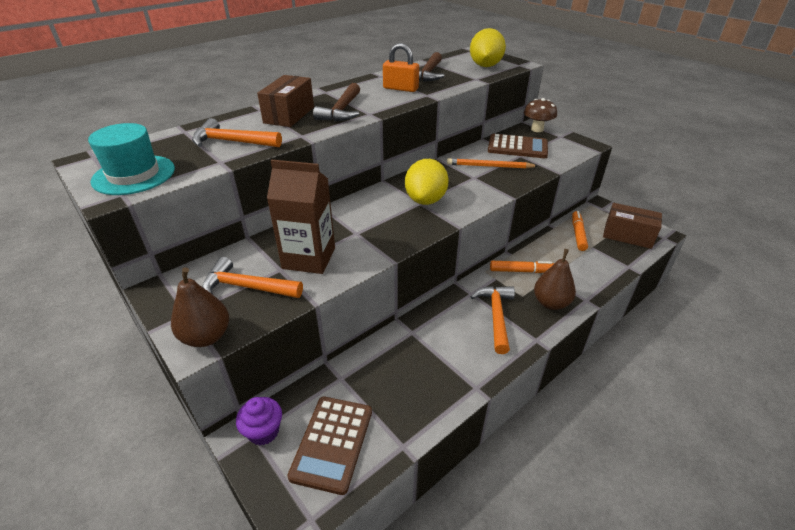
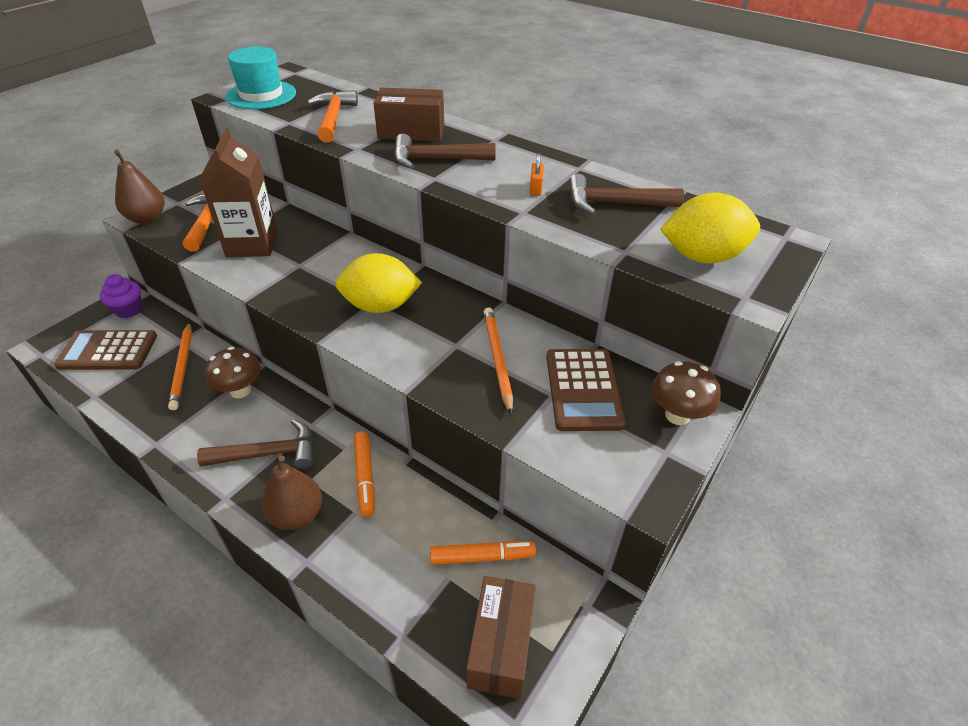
camera: 75 degrees right, 5 degrees up
orange padlock [383,43,419,92] -> orange padlock [530,153,544,196], size x0.56
orange hammer [470,286,515,354] -> brown hammer [197,419,313,469]
none -> orange pencil [168,322,192,410]
none -> brown mushroom [205,347,261,398]

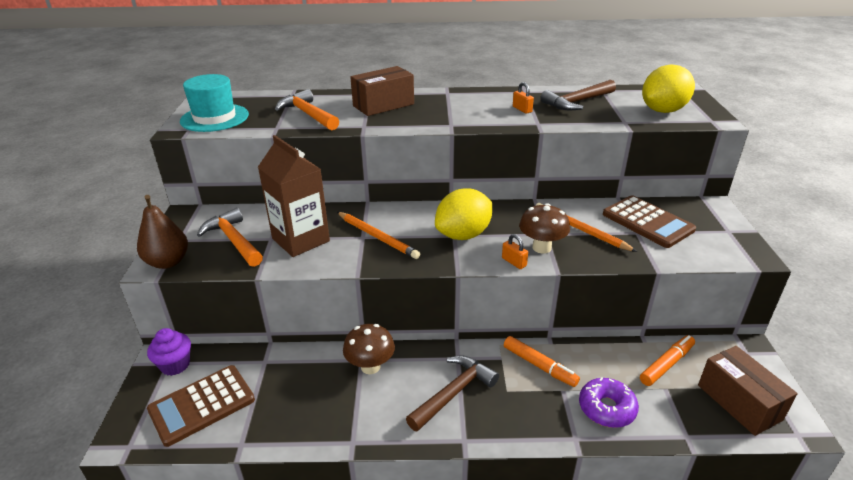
camera: 35 degrees left, 10 degrees down
orange pencil [168,322,192,410] -> orange pencil moved to [337,212,420,259]
brown pear [261,455,322,530] -> none
brown hammer [394,134,496,169] -> none
brown mushroom [652,361,721,425] -> brown mushroom moved to [519,203,570,254]
none -> orange padlock [502,234,528,269]
none -> purple donut [579,377,639,428]

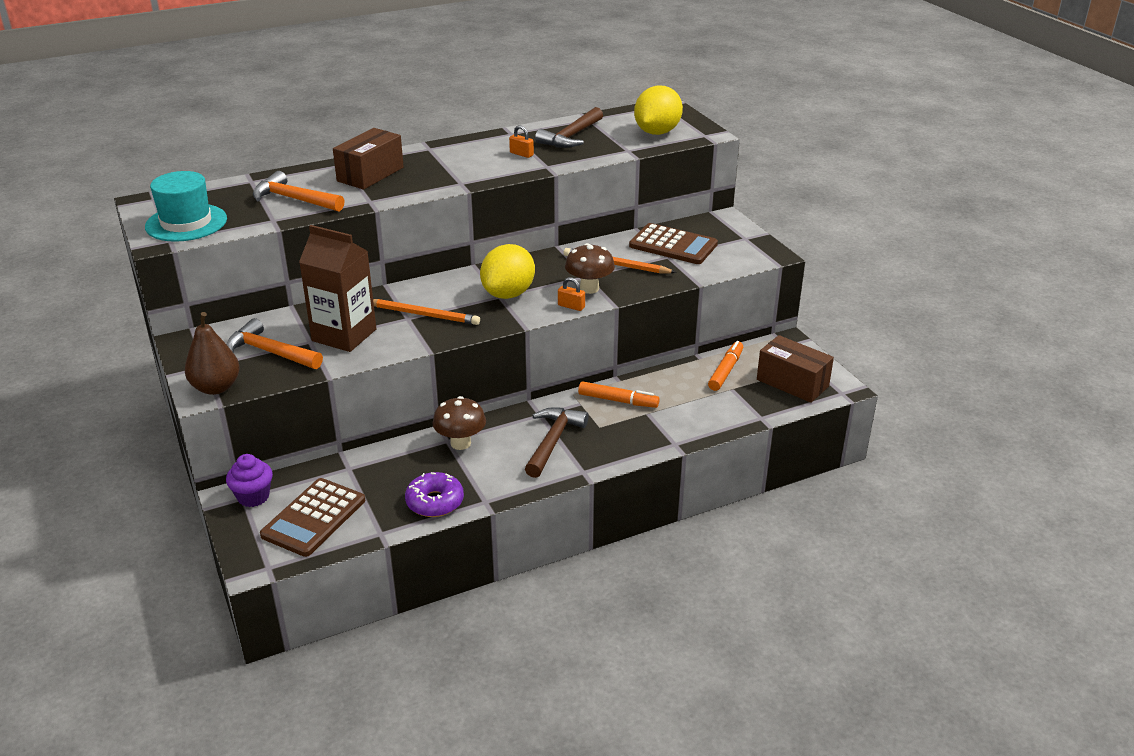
camera: 25 degrees left, 0 degrees up
purple donut [579,377,639,428] -> purple donut moved to [405,472,464,517]

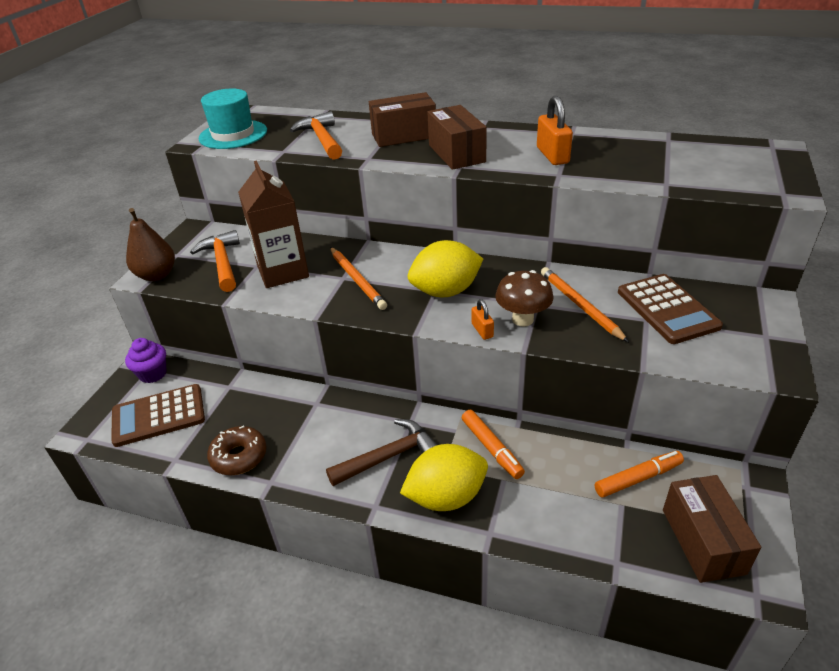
camera: 45 degrees right, 5 degrees up
purple donut [405,472,464,517] -> brown donut [207,426,267,475]
brown mushroom [433,396,486,450] -> none
orange padlock [509,125,534,158] -> orange padlock [537,96,573,165], size x1.79
brown hammer [535,107,603,148] -> none
yellow lemon [634,86,683,135] -> yellow lemon moved to [400,444,488,511]
none -> brown box [427,105,487,170]

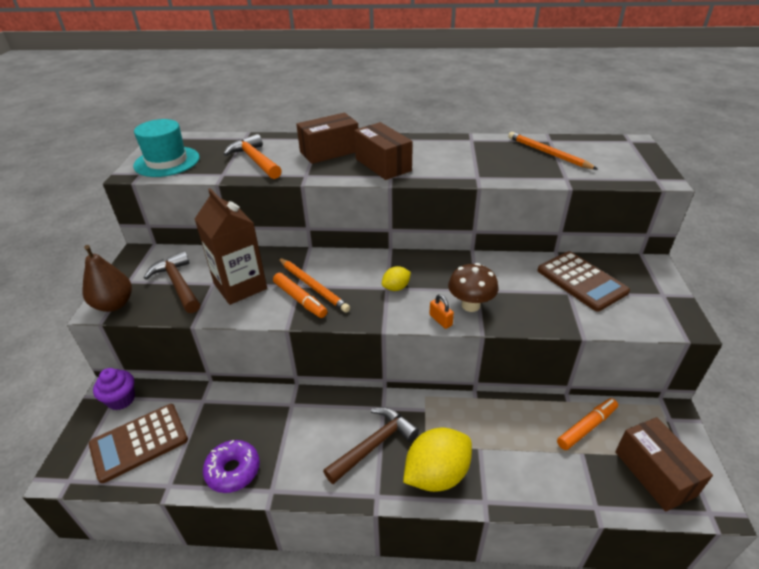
camera: 15 degrees left, 0 degrees up
orange hammer [190,230,240,292] -> brown hammer [144,251,200,313]
brown donut [207,426,267,475] -> purple donut [203,440,260,493]
yellow lemon [408,240,483,297] -> yellow lemon [382,266,411,291], size x0.49
orange marker [462,410,525,479] -> orange marker moved to [273,273,327,318]
orange padlock [537,96,573,165] -> none
orange pencil [541,267,629,342] -> orange pencil moved to [508,132,597,169]

